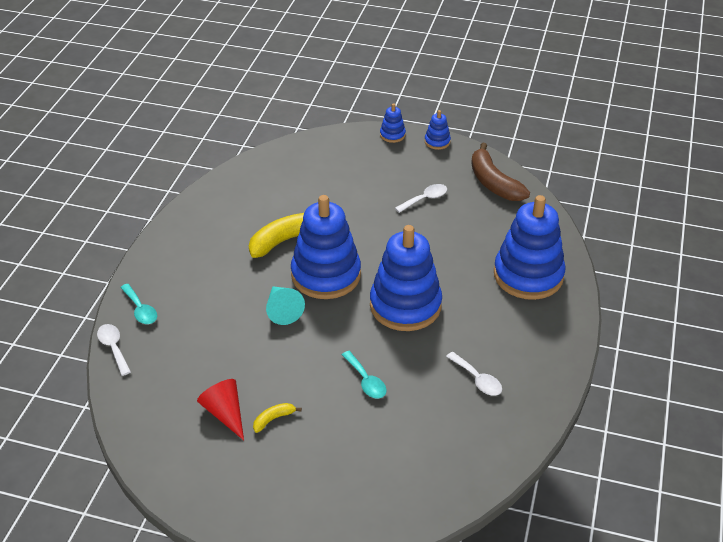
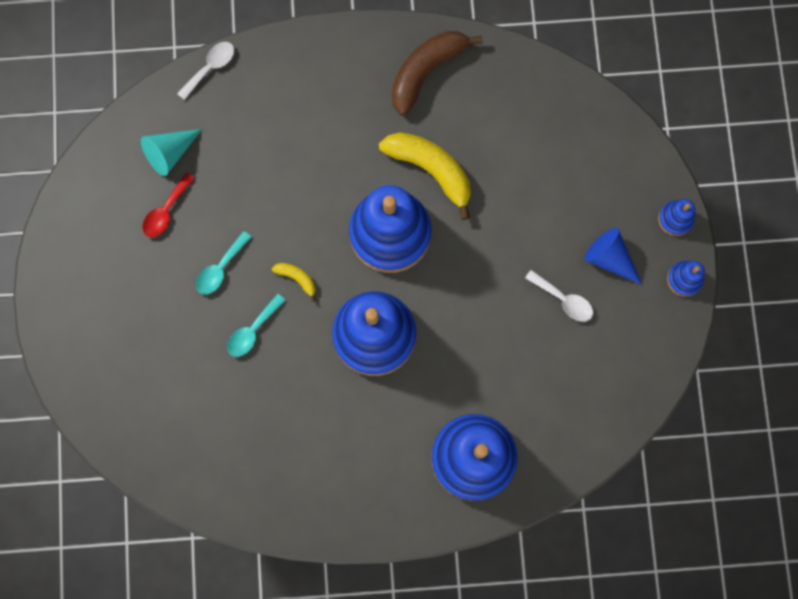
camera: 70 degrees right, 35 degrees up
turquoise spoon [120,284,157,324] -> turquoise spoon moved to [196,231,252,295]
red cone [197,379,244,440] -> red spoon [143,173,194,237]
yellow banana [253,403,302,433] -> yellow banana moved to [272,263,316,302]
turquoise cone [266,286,305,325] -> turquoise cone moved to [141,129,202,176]
white spoon [446,352,502,396] -> none
brown banana [471,143,530,201] -> brown banana moved to [392,31,483,116]
none -> blue cone [585,228,642,285]

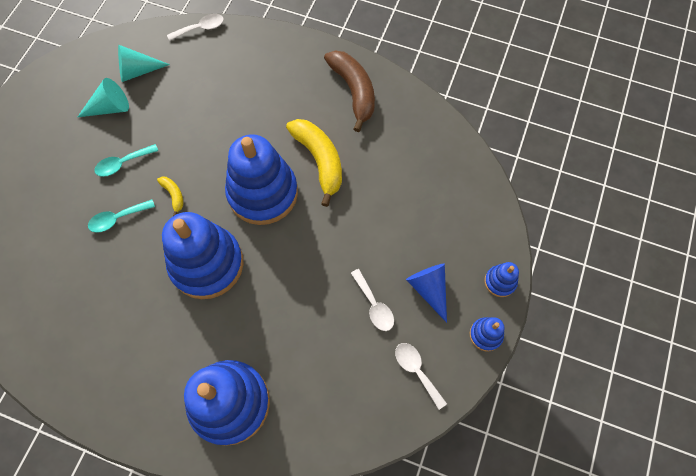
camera: 25 degrees right, 10 degrees down
red spoon [143,173,194,237] -> turquoise cone [78,78,129,117]
brown banana [392,31,483,116] -> brown banana turned 90 degrees clockwise [324,50,375,132]
none -> white spoon [395,343,447,410]

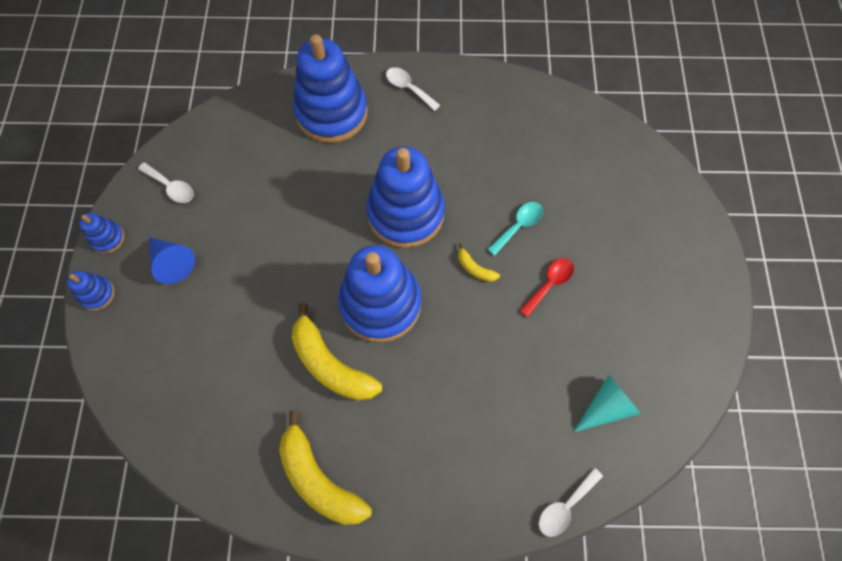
camera: 160 degrees right, 0 degrees up
turquoise cone [78,78,129,117] -> none
turquoise spoon [95,144,158,177] -> red spoon [519,258,574,318]
brown banana [324,50,375,132] -> yellow banana [279,411,372,525]
white spoon [351,269,394,331] -> white spoon moved to [386,67,440,111]

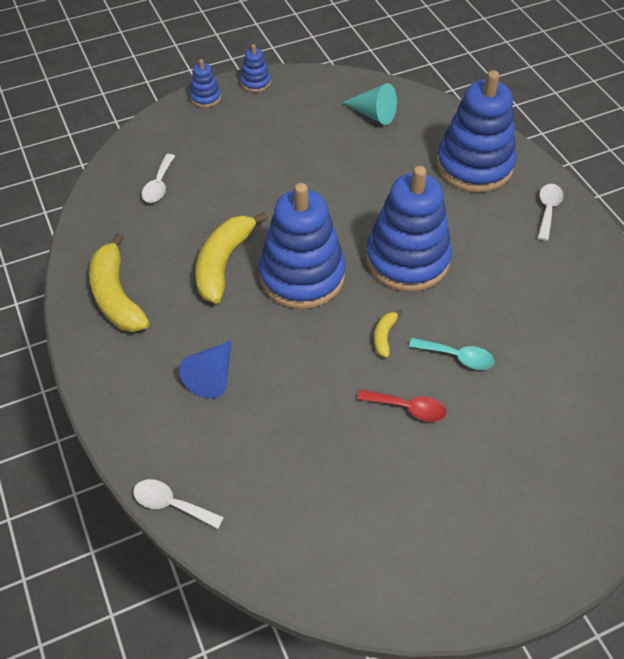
camera: 65 degrees right, 15 degrees down
white spoon [138,162,194,203] -> white spoon moved to [142,154,175,203]
blue cone [149,237,195,284] -> blue cone moved to [179,341,231,399]
yellow banana [279,411,372,525] -> yellow banana turned 45 degrees counterclockwise [89,233,150,332]
turquoise cone [573,375,641,432] -> turquoise cone moved to [342,83,397,125]

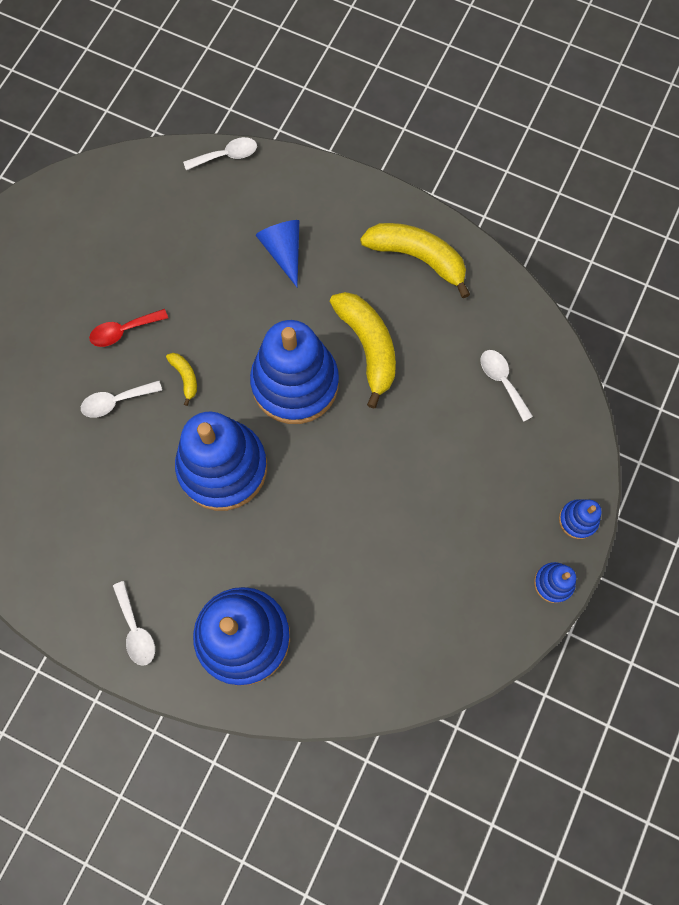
camera: 140 degrees right, 20 degrees up
turquoise cone [342,83,397,125] -> none
turquoise spoon [409,338,494,370] -> white spoon [81,380,162,418]

